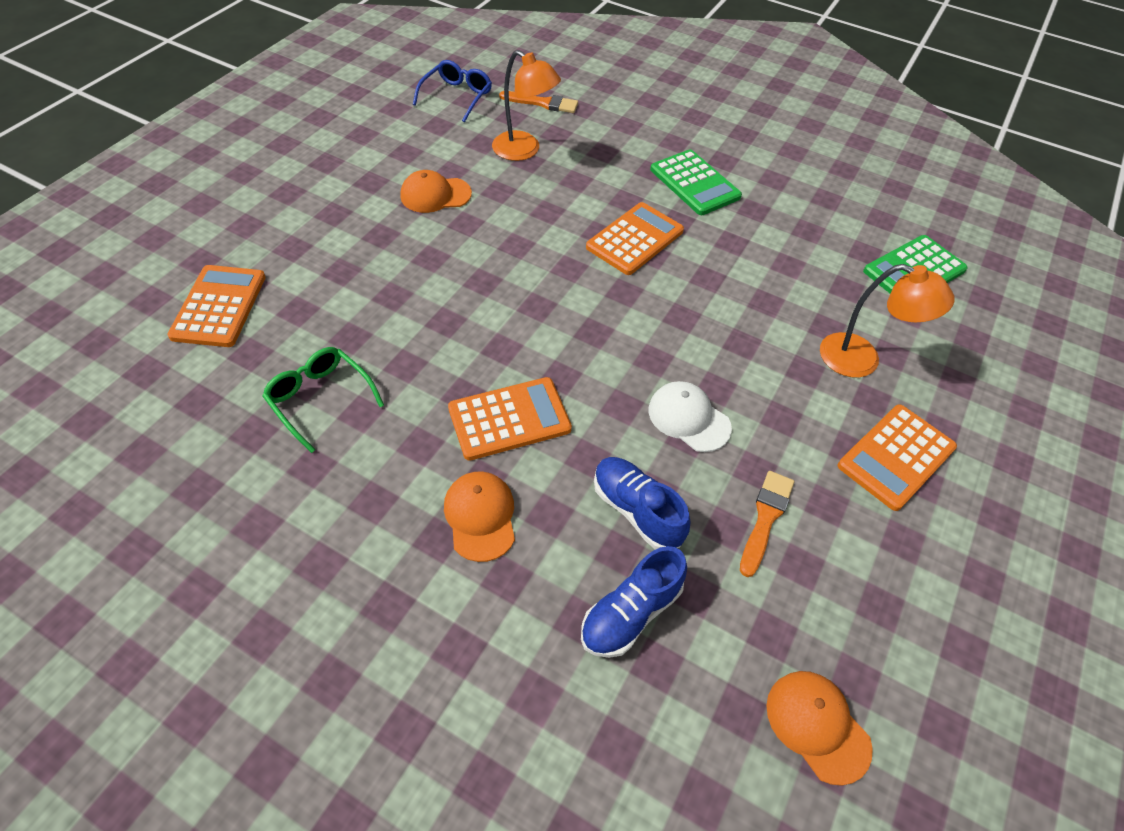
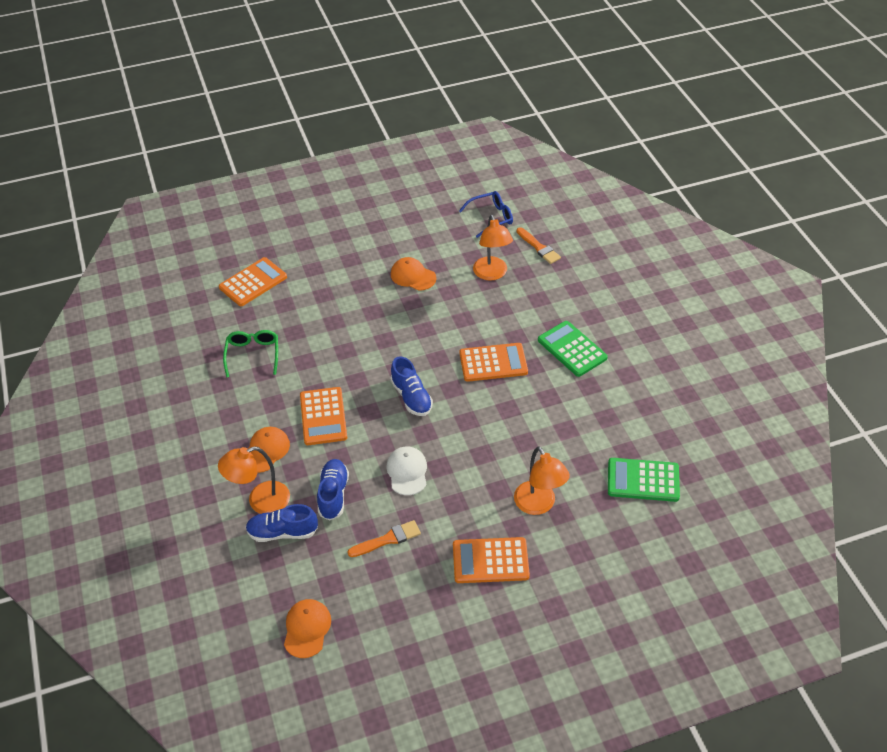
camera: 45 degrees right, 5 degrees down
orange calculator [448,377,572,461] -> orange calculator turned 60 degrees clockwise [300,387,347,445]
green calculator [650,149,742,215] -> green calculator turned 135 degrees clockwise [538,321,608,377]
none -> orange lamp [218,446,290,514]
none -> blue shoe [390,356,433,416]

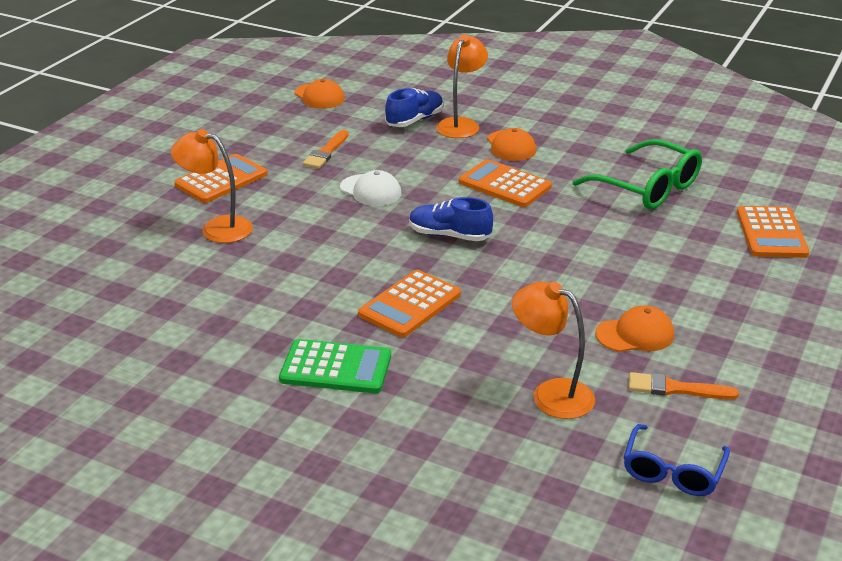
camera: 135 degrees right, 15 degrees down
green glasses [223,330,278,377] -> green glasses [573,139,702,209], size x1.54
blue shoe [317,459,349,520] -> none
orange brush [517,227,561,264] -> orange brush moved to [629,372,739,399]
green calculator [608,458,680,502] -> none

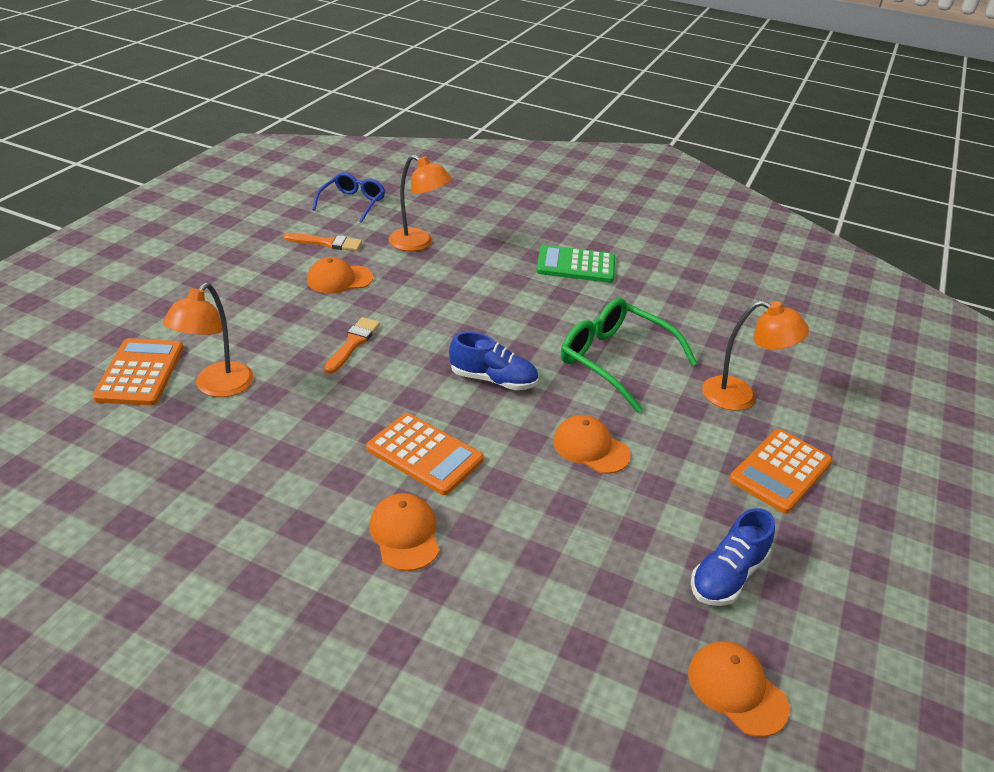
camera: 175 degrees right, 5 degrees up
orange brush [303,130,349,169] -> orange brush moved to [324,317,380,374]
white cap [340,170,401,206] -> orange cap [553,415,631,474]
orange calculator [358,270,461,337] -> none
blue shoe [385,88,443,127] -> blue shoe moved to [691,508,775,606]
orange lamp [436,34,488,138] -> orange lamp moved to [163,283,254,397]
green glasses [573,139,702,209] -> green glasses moved to [561,298,697,413]

